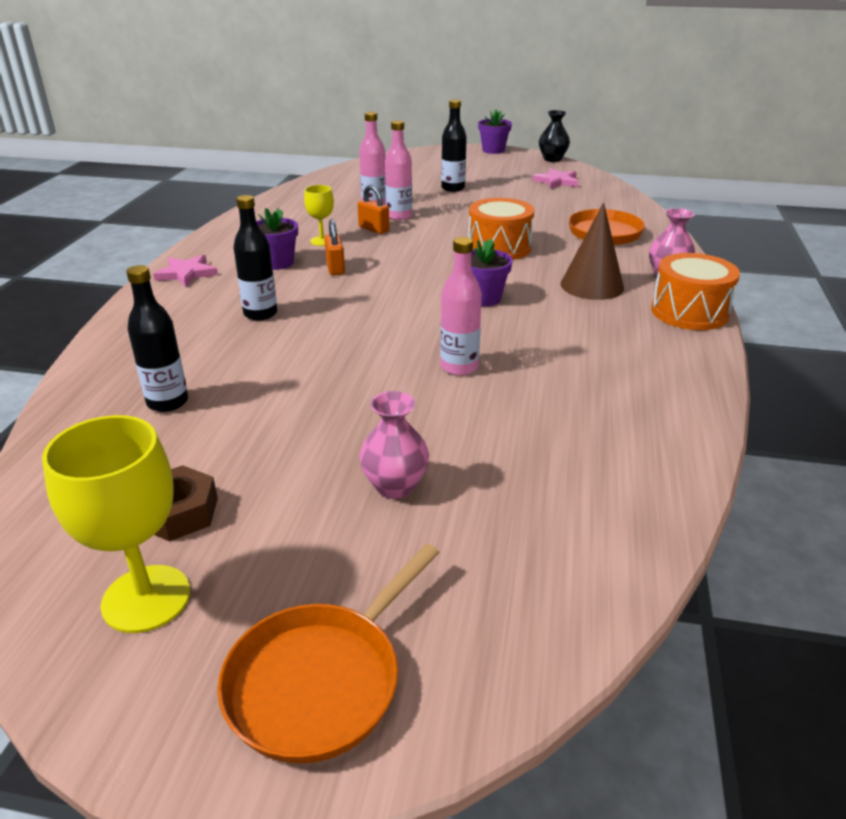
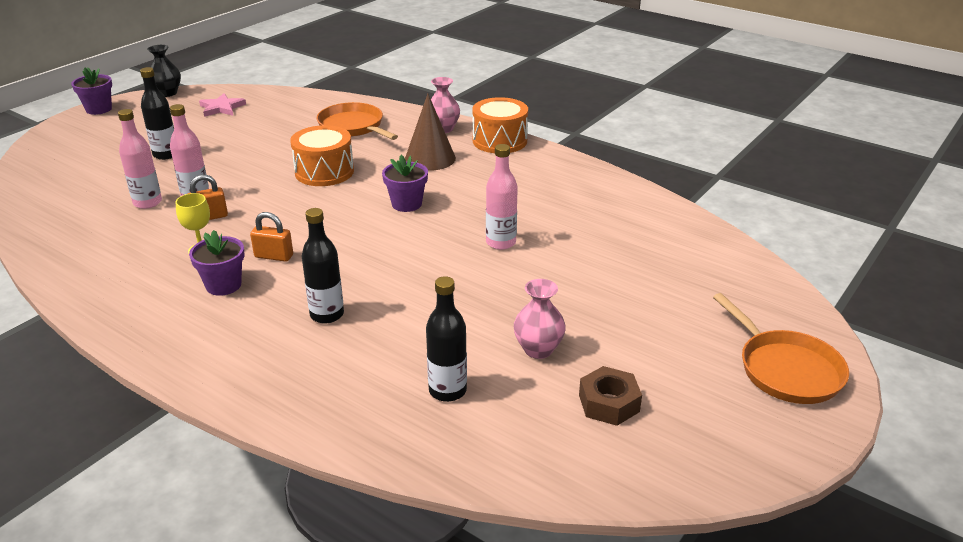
camera: 65 degrees left, 0 degrees up
yellow goblet [42,415,190,633] -> none
pink star [153,255,218,287] -> none
pink vase [359,391,429,499] -> pink vase moved to [514,279,566,359]

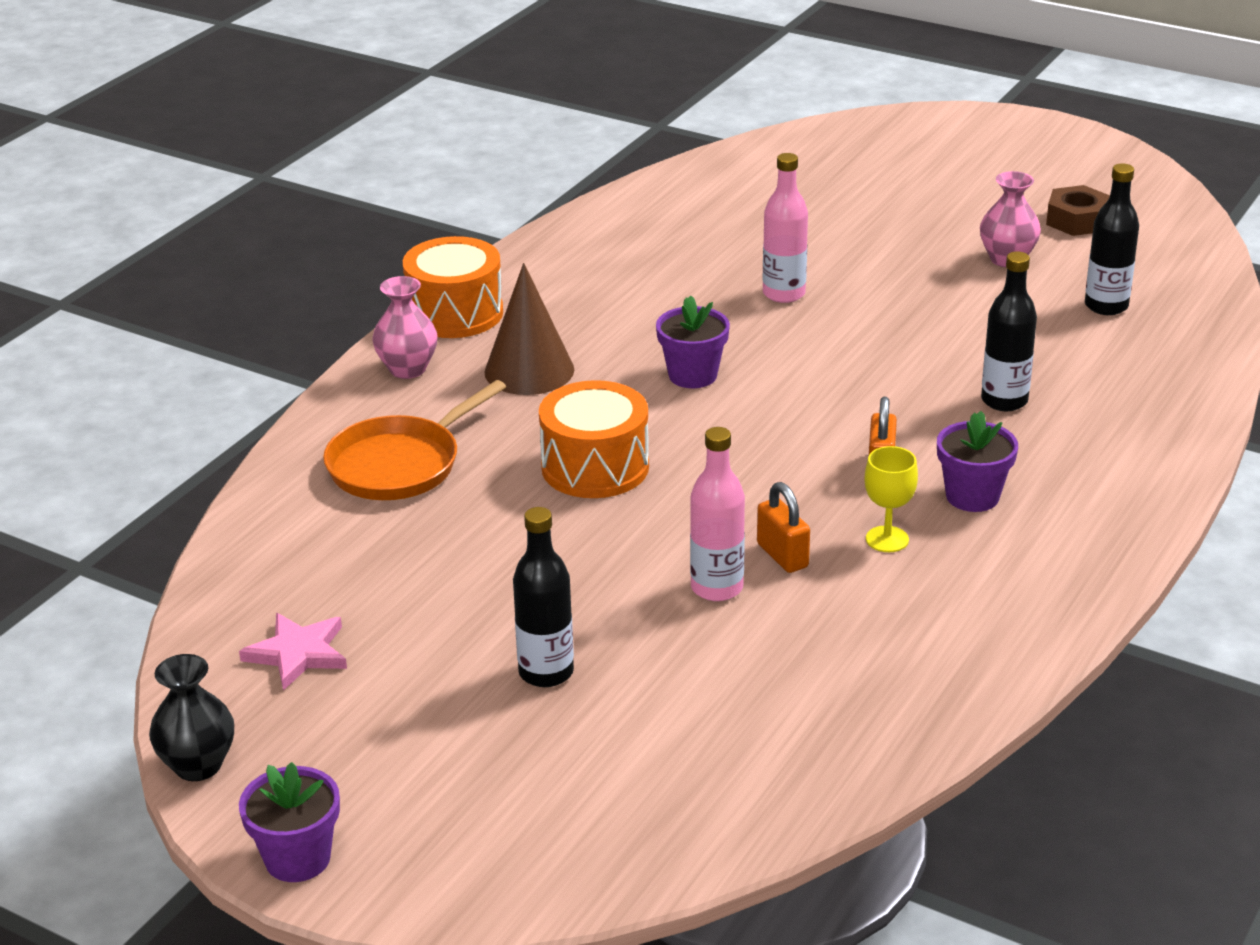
camera: 95 degrees left, 0 degrees up
pink bottle [118,109,162,209] -> none
orange pan [713,293,849,404] -> none

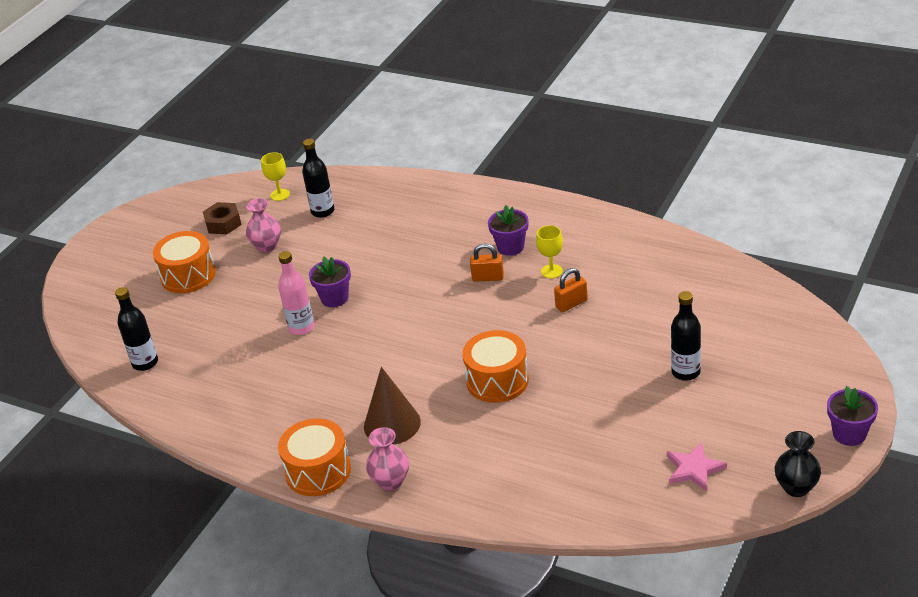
camera: 90 degrees left, 5 degrees up
orange pan [323,380,506,500] -> none
purple flower pot [656,295,730,388] -> purple flower pot moved to [309,257,351,307]
pink bottle [690,427,745,601] -> none
black bottle [981,251,1037,411] -> black bottle moved to [115,287,158,371]
none -> orange drum [153,231,216,293]
none -> yellow goblet [261,152,290,201]

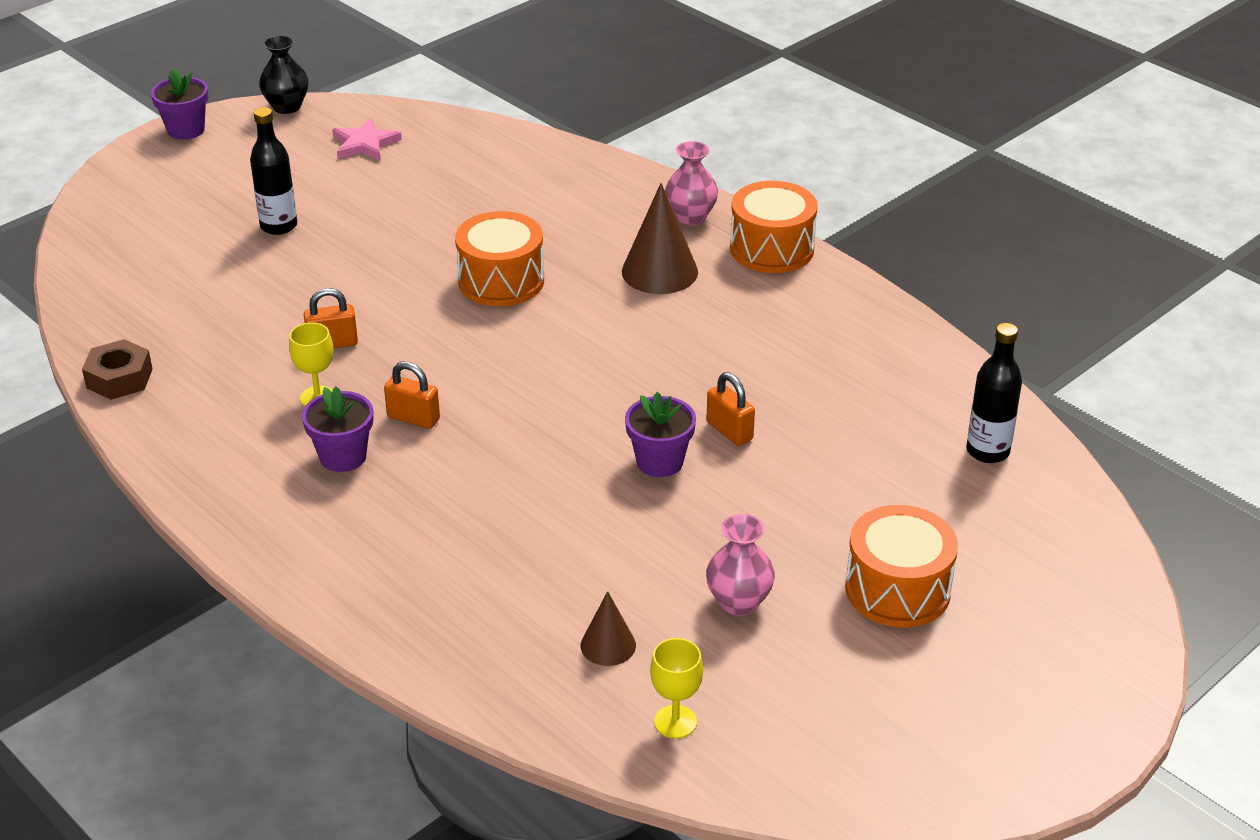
camera: 165 degrees left, 0 degrees up
brown nut [203,202,242,234] -> brown nut moved to [82,339,153,400]
pink bottle [278,251,314,335] -> orange padlock [706,372,755,446]
black bottle [302,139,334,218] -> brown cone [581,591,636,666]

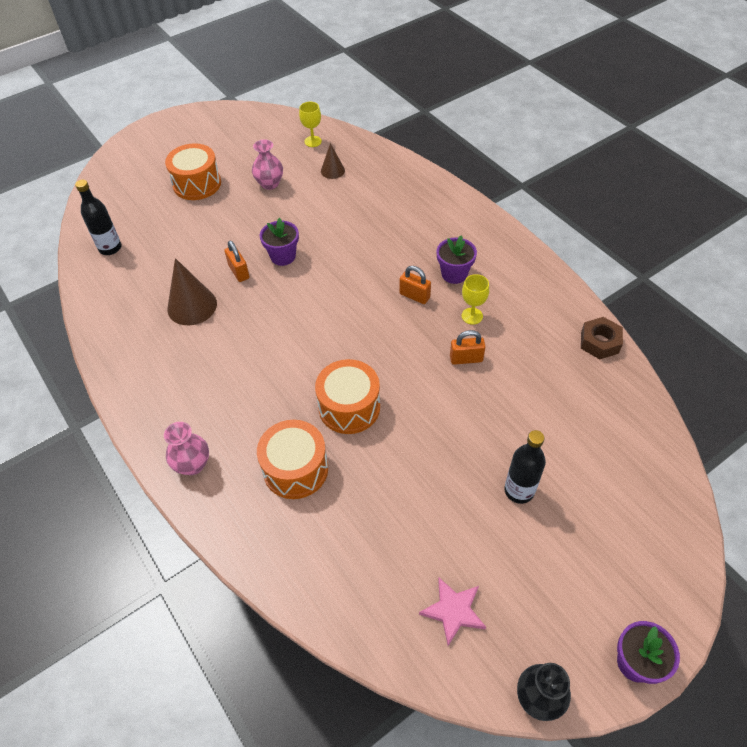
camera: 170 degrees left, 15 degrees up
brown cone [622,183,698,294] -> brown cone moved to [167,258,217,325]
orange drum [730,181,818,273] -> orange drum moved to [257,420,328,499]

